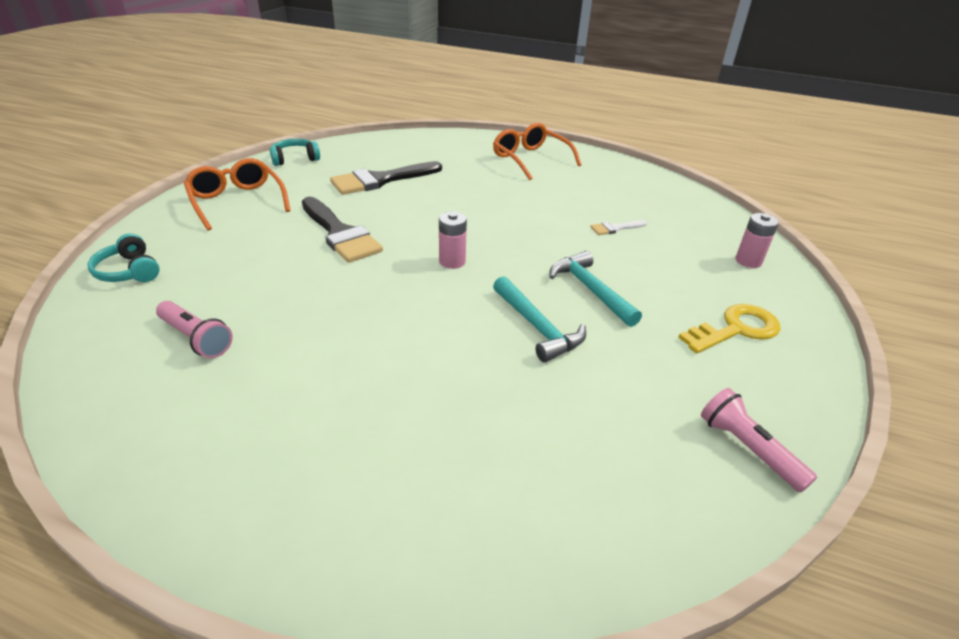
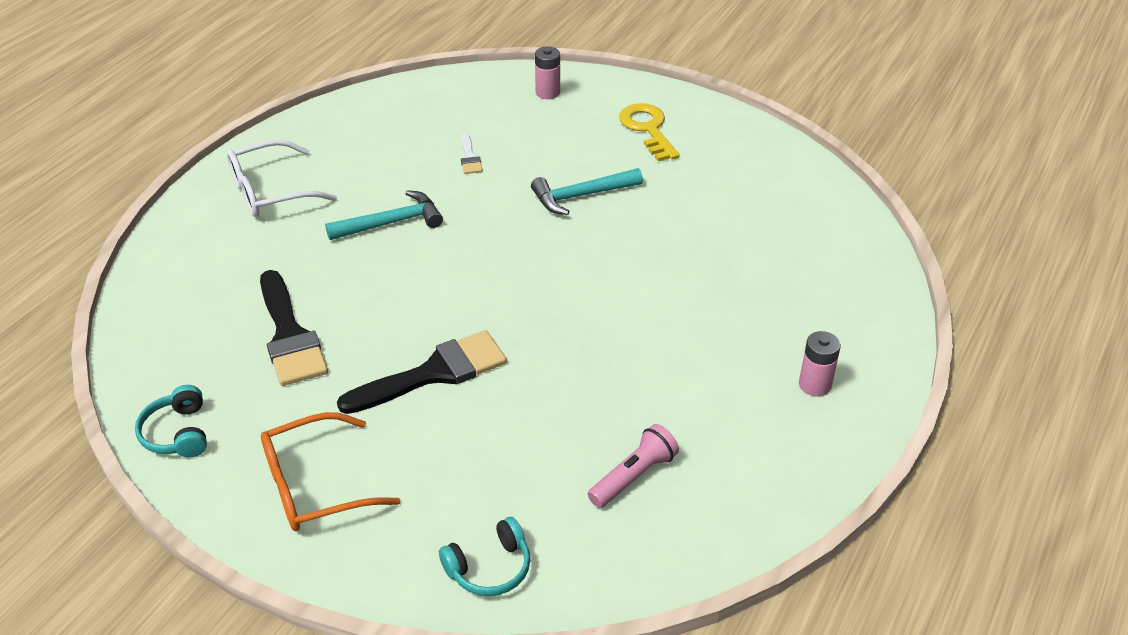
camera: 80 degrees left, 5 degrees up
pink battery [439,212,467,269] -> pink battery moved to [799,331,841,397]
orange glasses [493,123,582,181] -> white glasses [227,140,337,217]
turquoise hammer [493,276,586,363] -> turquoise hammer moved to [325,190,443,240]
pink flashlight [701,388,817,493] -> none

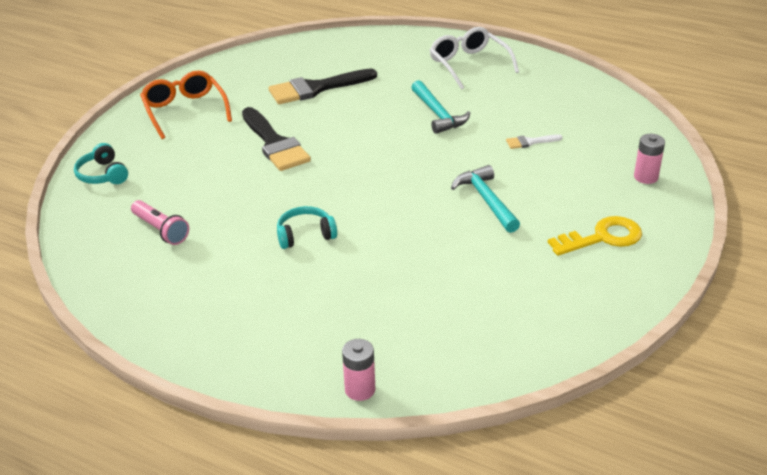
camera: 90 degrees right, 5 degrees down
turquoise headphones [135,385,207,458] -> turquoise headphones moved to [277,206,337,249]
pink battery [799,331,841,397] -> pink battery moved to [342,339,375,401]

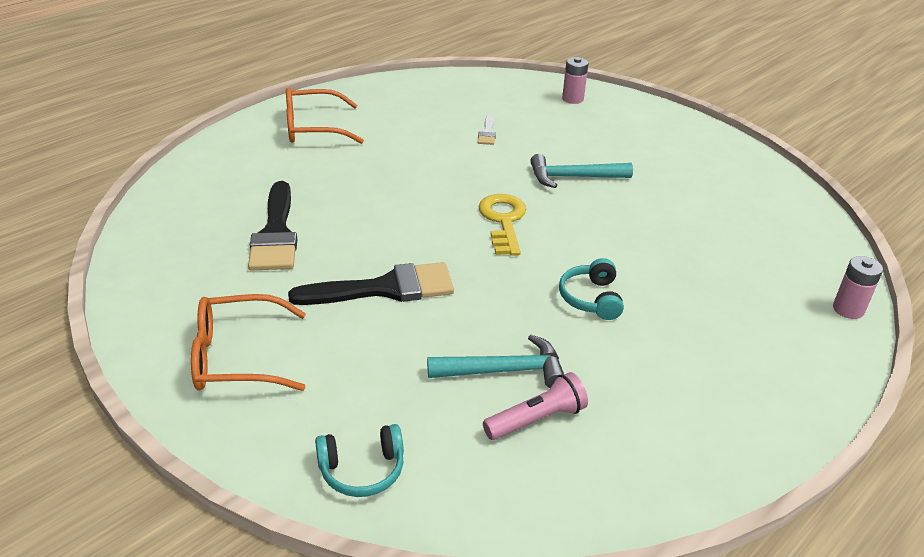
camera: 75 degrees left, 0 degrees up
turquoise hammer [411,80,470,134] -> turquoise hammer moved to [427,334,564,388]
white glasses [430,27,519,89] -> orange glasses [286,87,364,144]
yellow key [548,216,642,256] -> yellow key moved to [478,194,526,256]

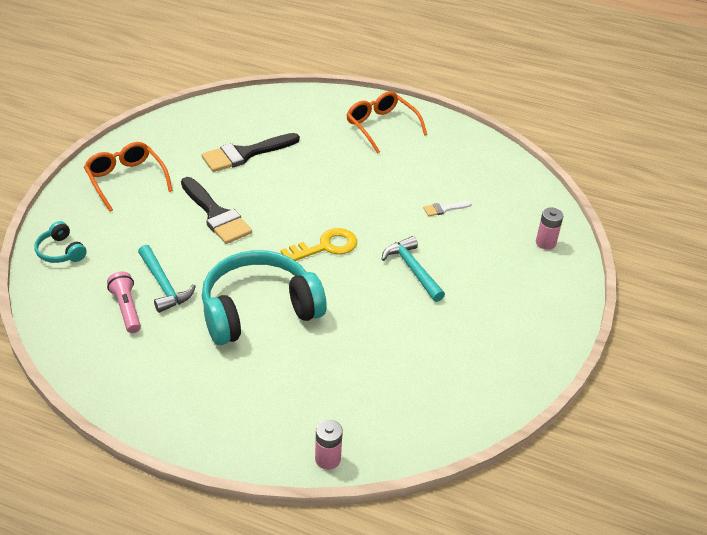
camera: 65 degrees right, 5 degrees up
pink flashlight [483,372,588,440] -> pink flashlight turned 150 degrees counterclockwise [107,272,141,333]
turquoise headphones [559,258,624,320] -> turquoise headphones [202,250,327,345], size x2.26

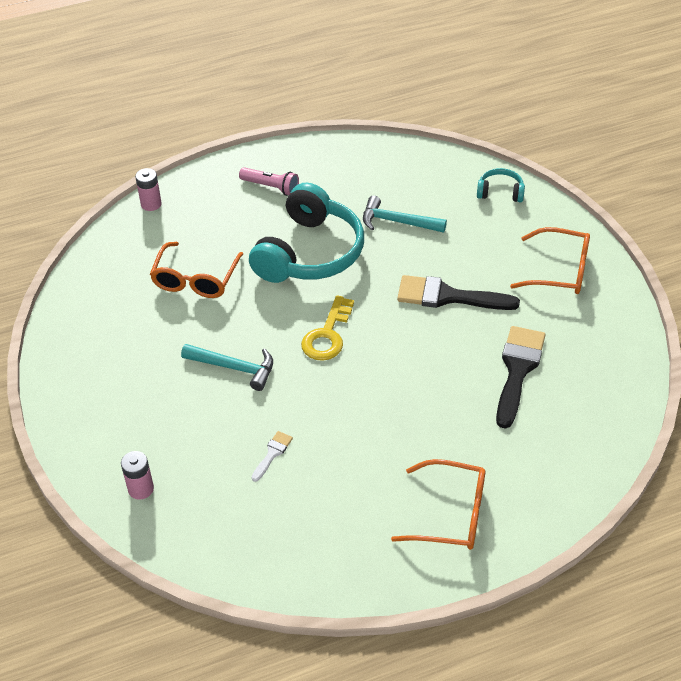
camera: 140 degrees right, 5 degrees up
pink flashlight [107,272,141,333] -> pink flashlight moved to [239,167,299,196]
none -> orange glasses [150,242,243,298]

